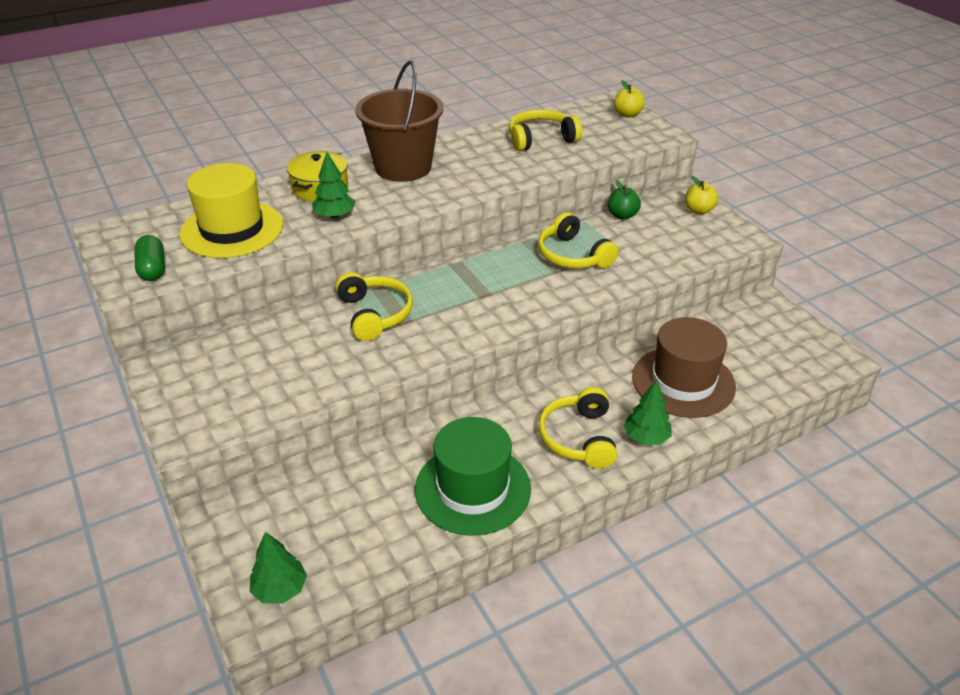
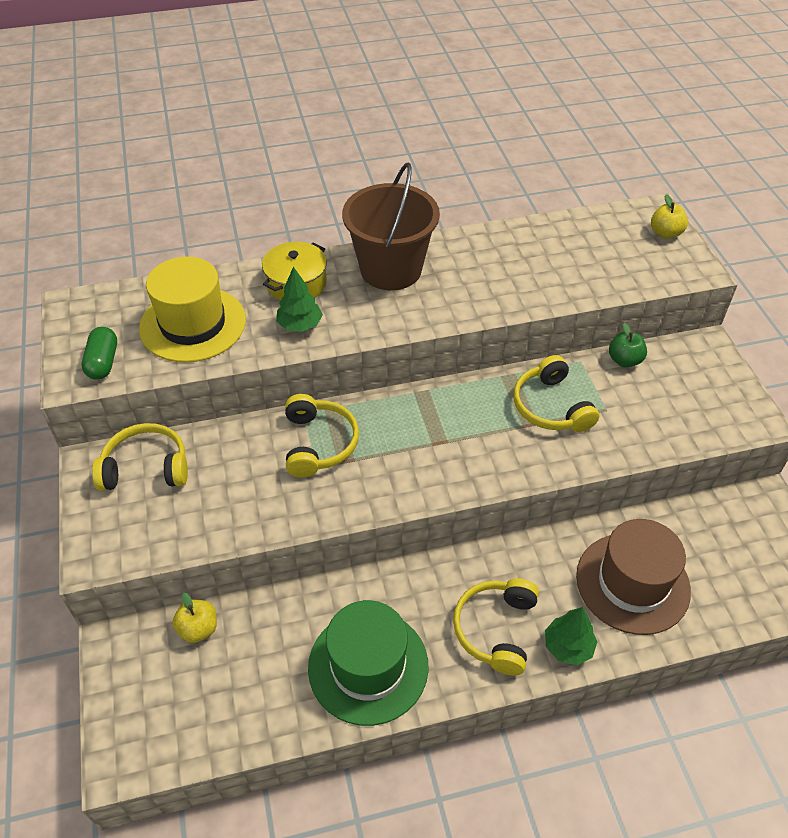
camera: 15 degrees right, 10 degrees up
green tree [250,532,307,604] -> none
yellow headphones [509,109,582,151] -> yellow headphones moved to [92,423,188,491]
yellow apple [685,176,719,214] -> yellow apple moved to [172,593,217,643]

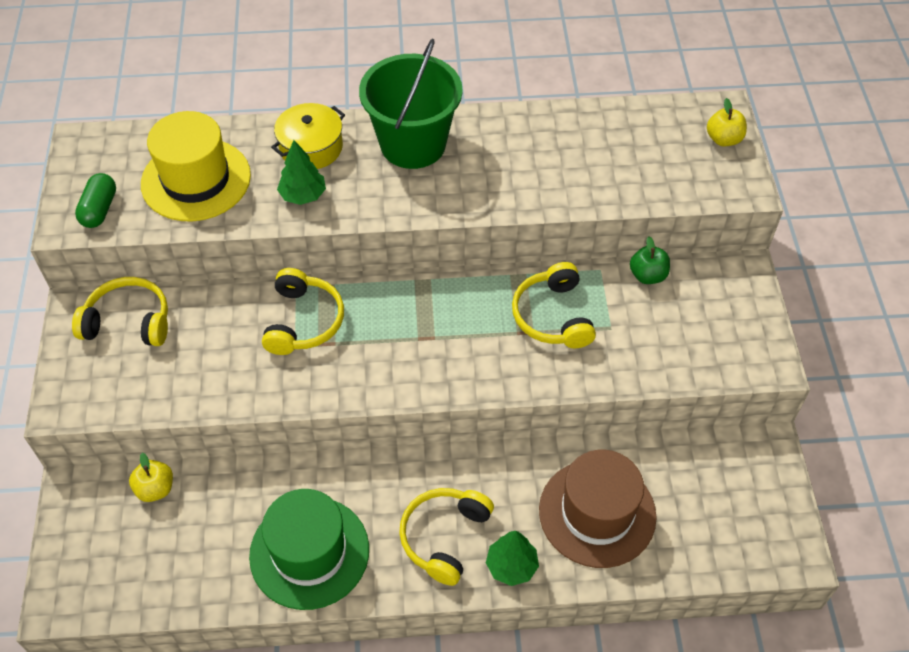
camera: 10 degrees right, 5 degrees up
brown bucket [342,163,440,290] -> green bucket [359,39,463,169]

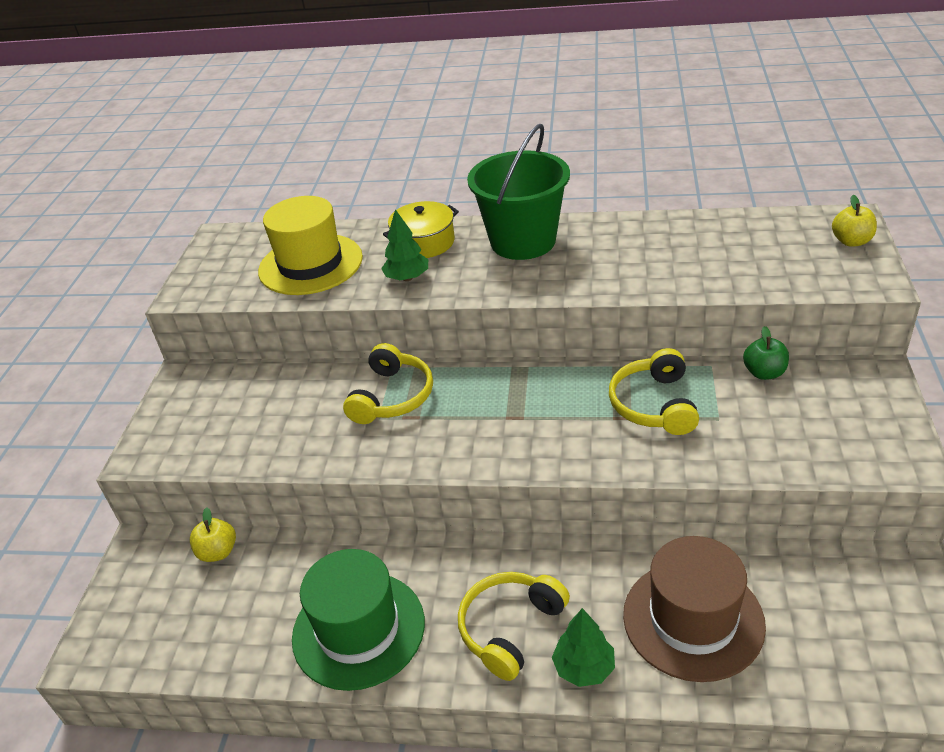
camera: 15 degrees right, 15 degrees down
yellow headphones [72,277,168,346] -> none
green capsule [75,173,116,228] -> none

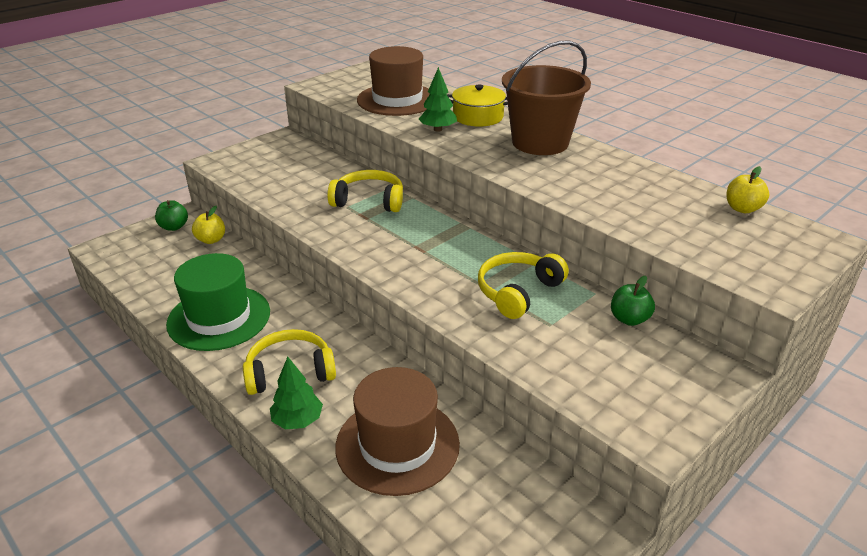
camera: 35 degrees right, 5 degrees down
yellow hat [258,196,363,295] -> brown hat [357,46,430,116]
yellow headphones [343,343,433,424] -> yellow headphones turned 135 degrees counterclockwise [327,170,403,212]
green bucket [467,124,570,260] -> brown bucket [502,41,591,155]
yellow apple [832,195,877,247] -> yellow apple moved to [726,166,769,213]
none -> green apple [155,200,188,231]

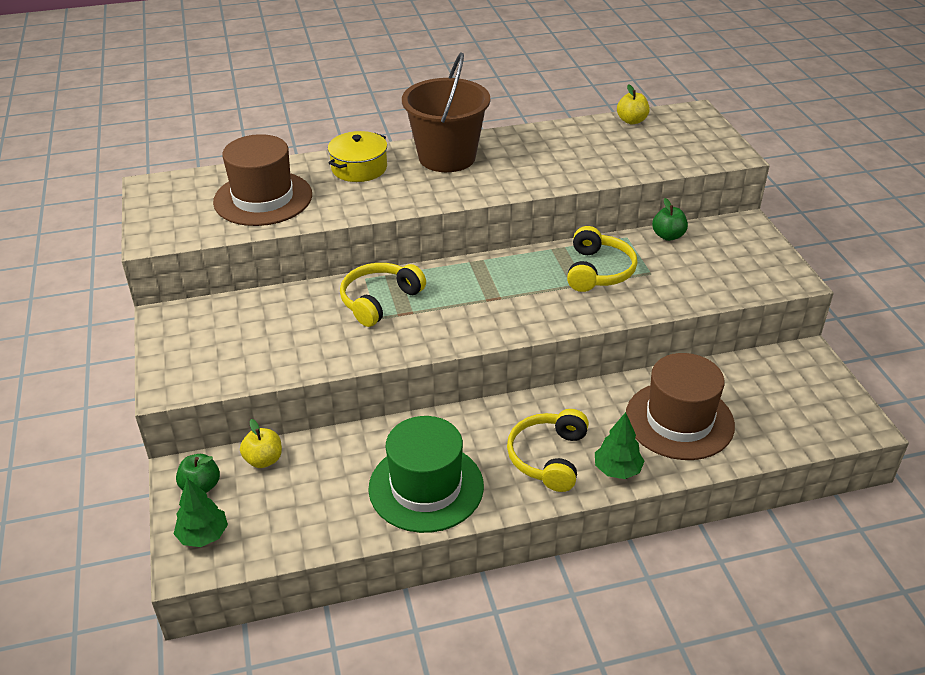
camera: 60 degrees left, 5 degrees up
green tree [419,67,457,132] -> green tree moved to [174,478,228,547]
yellow headphones [478,252,569,319] -> yellow headphones turned 150 degrees counterclockwise [567,226,637,292]

